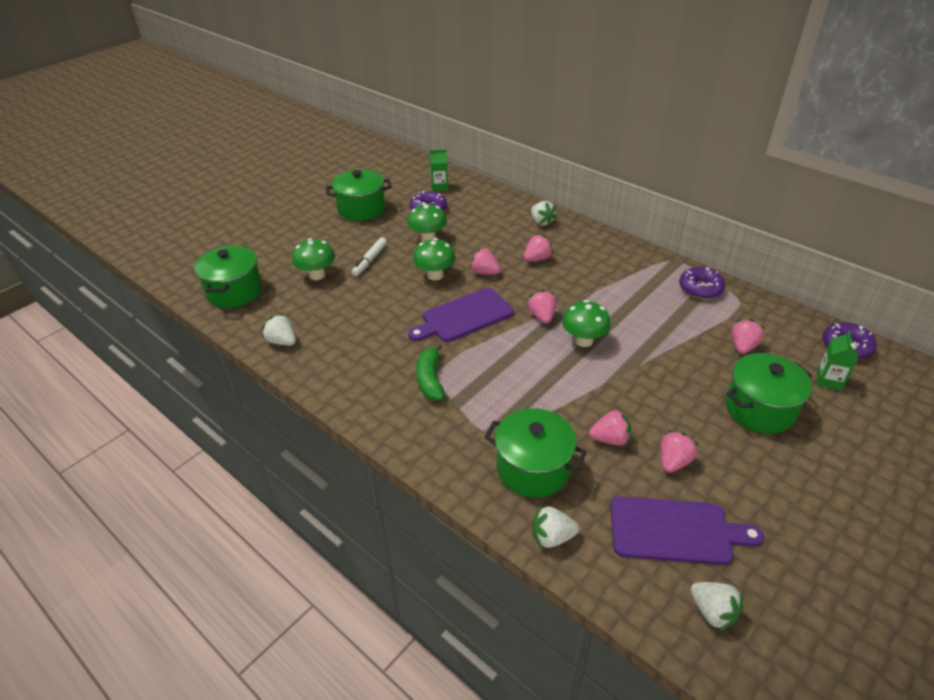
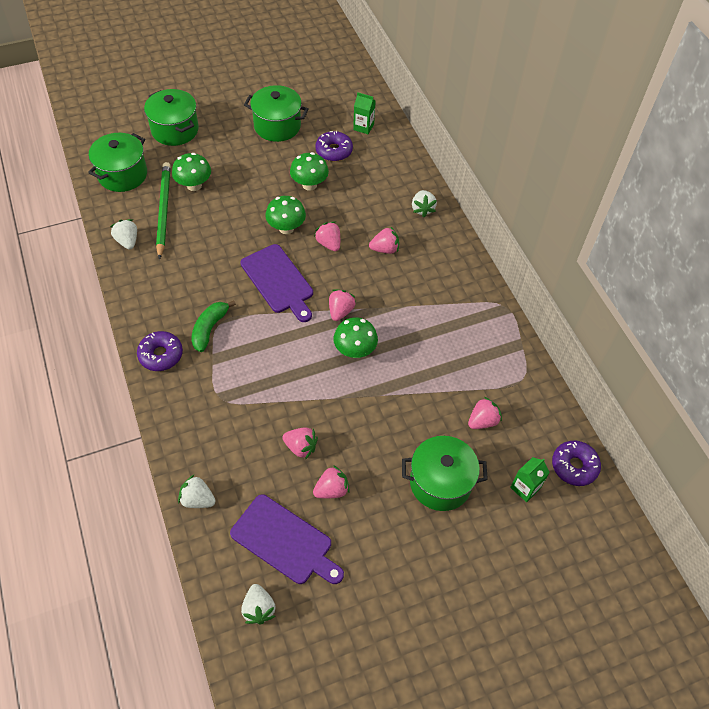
camera: 25 degrees right, 15 degrees up
white marker [351,237,387,276] -> none
purple cutting board [408,288,514,342] -> purple cutting board turned 120 degrees counterclockwise [240,244,313,322]
green pot [484,408,587,498] -> green pot moved to [144,89,199,146]
purple donut [679,267,725,299] -> purple donut moved to [137,331,183,371]
none -> green pencil [156,162,171,260]

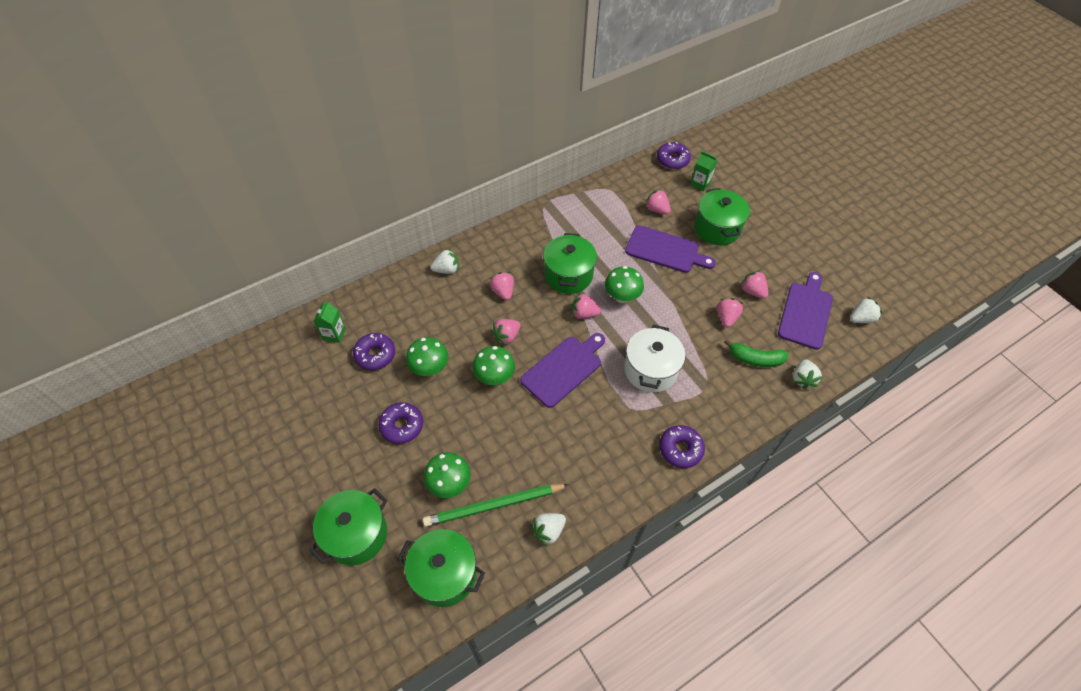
camera: 100 degrees left, 0 degrees up
green banana [191,300,236,352] -> green banana moved to [724,339,789,367]
green pot [244,85,309,142] -> green pot moved to [543,233,597,294]
none -> purple donut [378,402,423,444]
none -> white pot [624,325,685,393]
none -> purple cutting board [625,225,716,273]

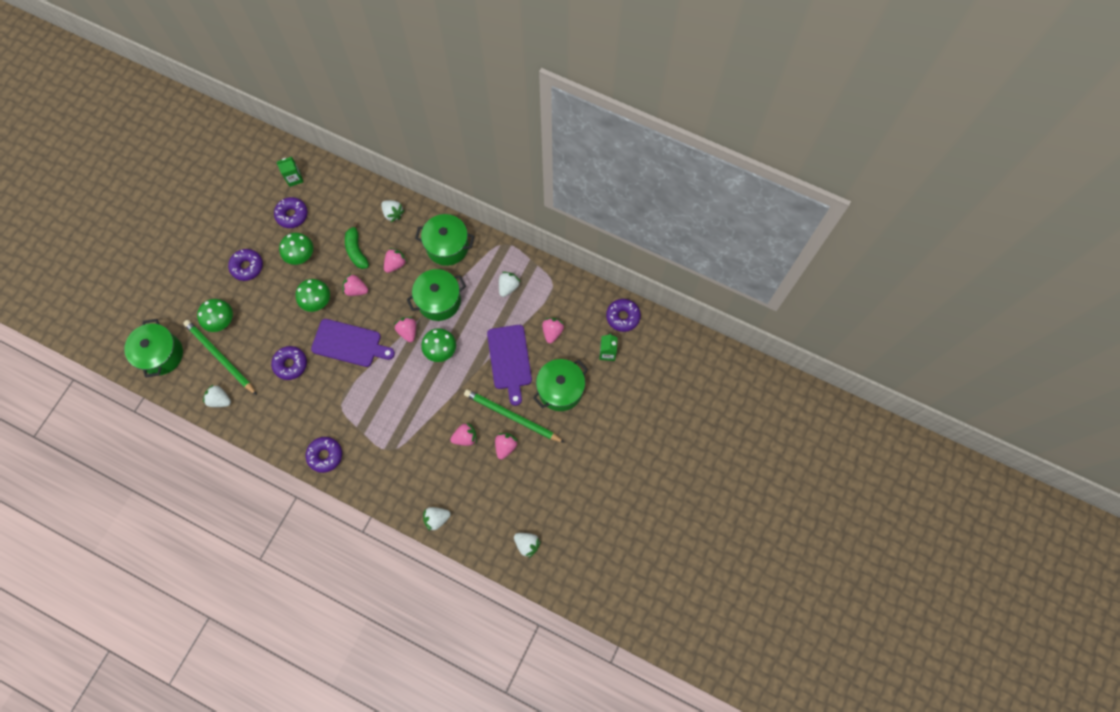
camera: 60 degrees right, 15 degrees up
green pot [309,488,388,565] -> green pot moved to [415,214,474,266]
white pot [624,325,685,393] -> none
green banana [724,339,789,367] -> green banana moved to [345,222,369,269]
purple cutting board [778,272,833,350] -> none
none -> purple donut [271,346,307,380]
none -> green pencil [464,389,565,443]
none -> white strawberry [499,272,521,297]

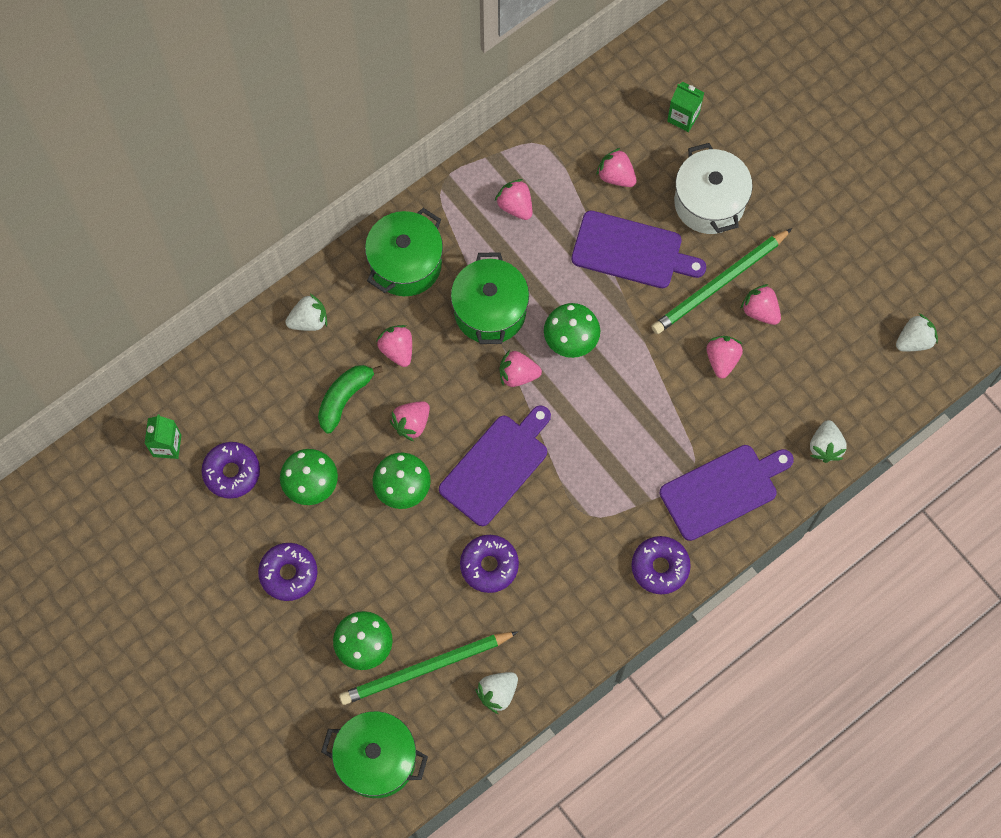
camera: 65 degrees left, 0 degrees up
green banana [345,222,369,269] -> green banana turned 120 degrees clockwise [318,365,383,434]
white strawberry [499,272,521,297] -> pink strawberry [495,179,532,220]
green pot [533,359,588,411] -> white pot [674,143,753,234]
purple donut [606,299,641,332] -> none
none -> purple cutting board [660,445,794,541]

